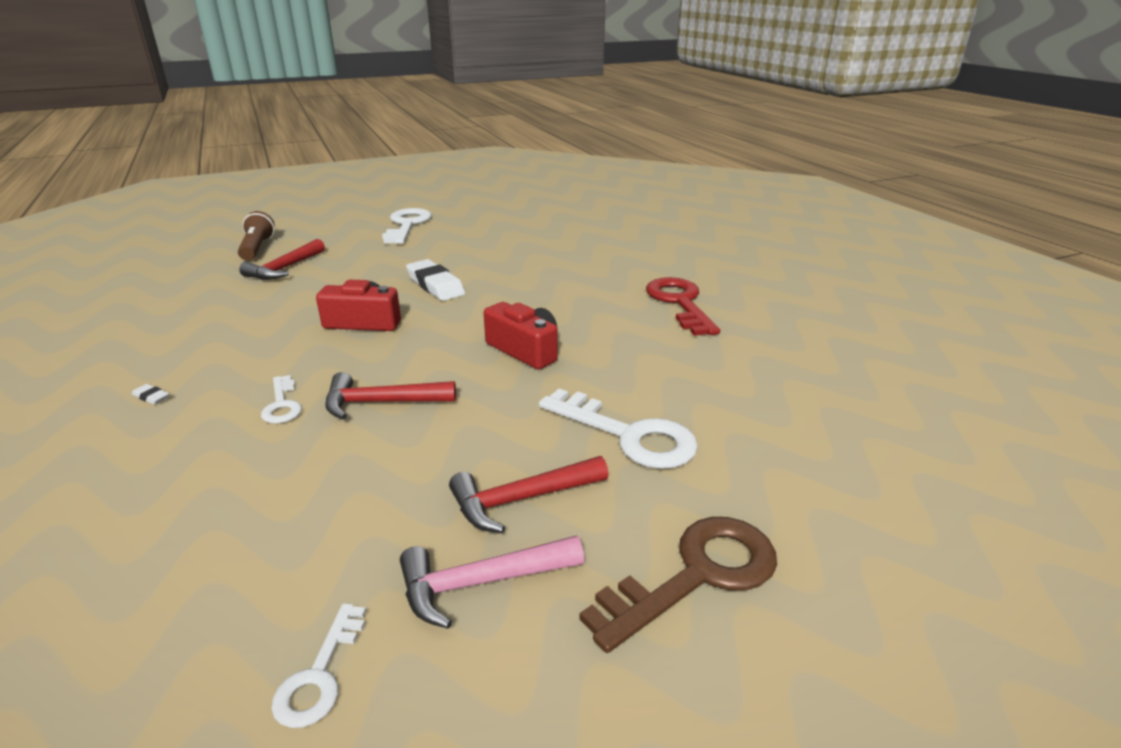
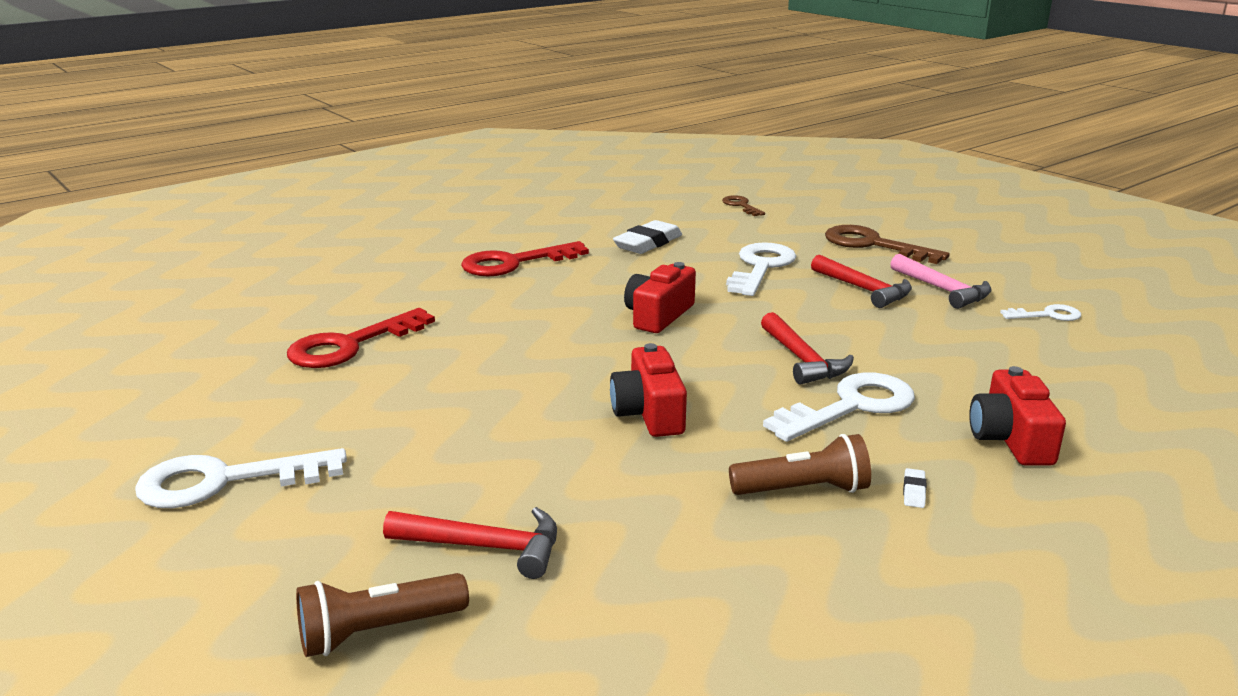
camera: 105 degrees left, 5 degrees down
white key [261,375,302,424] -> white key [763,372,915,442], size x1.86
white eraser [406,259,465,301] -> white eraser moved to [613,220,682,254]
none -> red key [287,308,435,368]
none -> brown key [722,195,765,216]
none -> brown flashlight [729,434,871,495]
none -> red camera [969,366,1066,465]

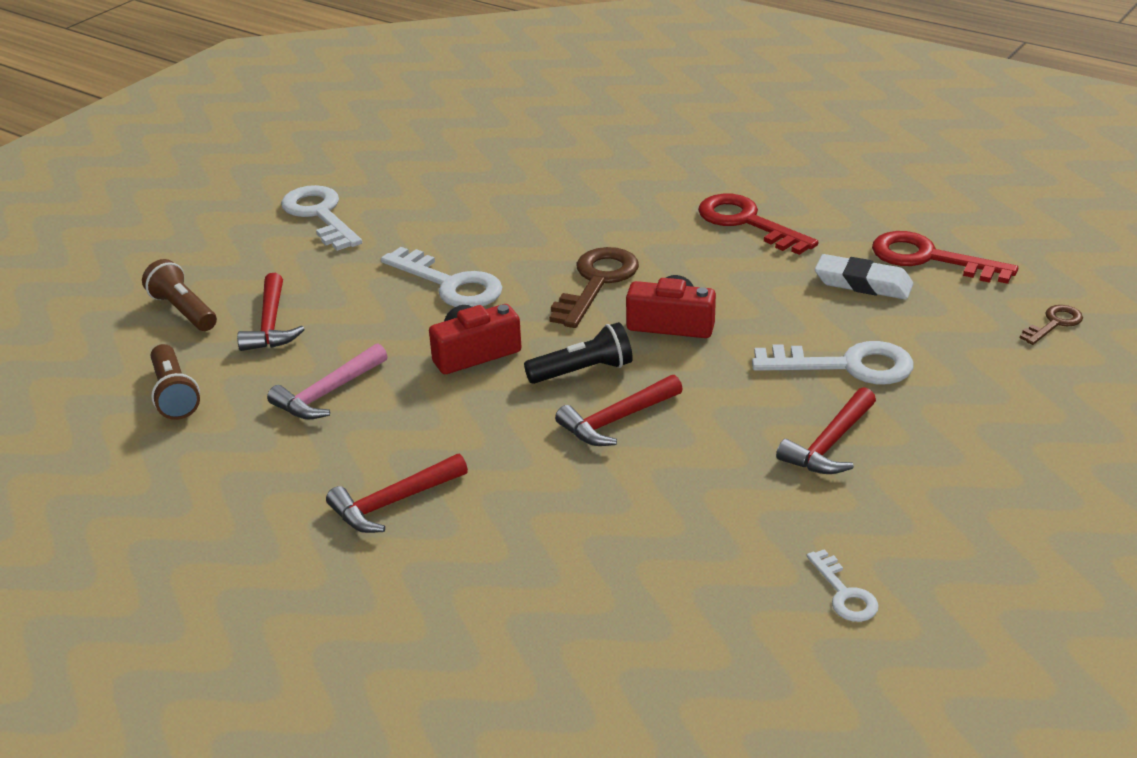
camera: 75 degrees right, 10 degrees up
red key [287,308,435,368] -> red key moved to [872,231,1018,284]
brown flashlight [729,434,871,495] -> brown flashlight moved to [151,344,200,420]
white key [763,372,915,442] -> white key moved to [381,247,502,307]
brown key [825,225,950,264] -> brown key moved to [549,247,639,328]
pink hammer [890,254,992,309] -> pink hammer moved to [267,343,387,419]
white eraser [903,468,926,508] -> red hammer [326,454,468,533]
red camera [969,366,1066,465] -> none
none -> black flashlight [524,322,633,384]

